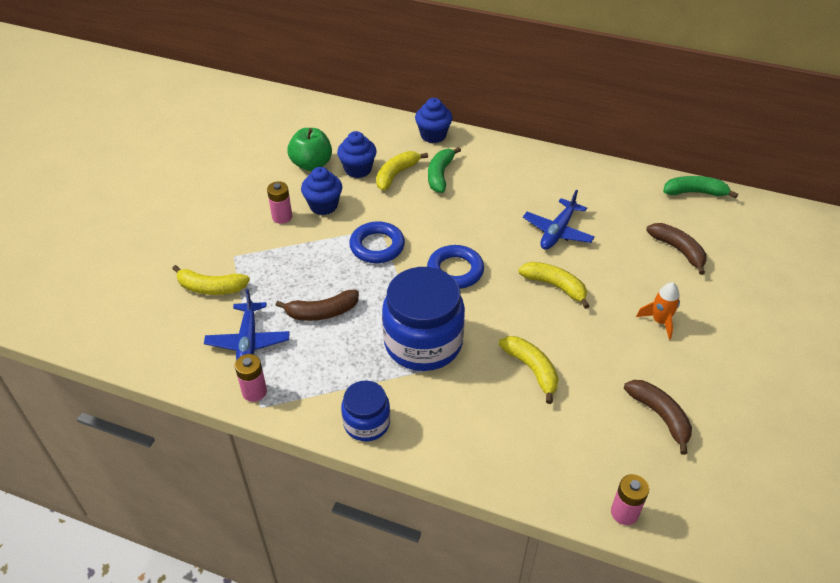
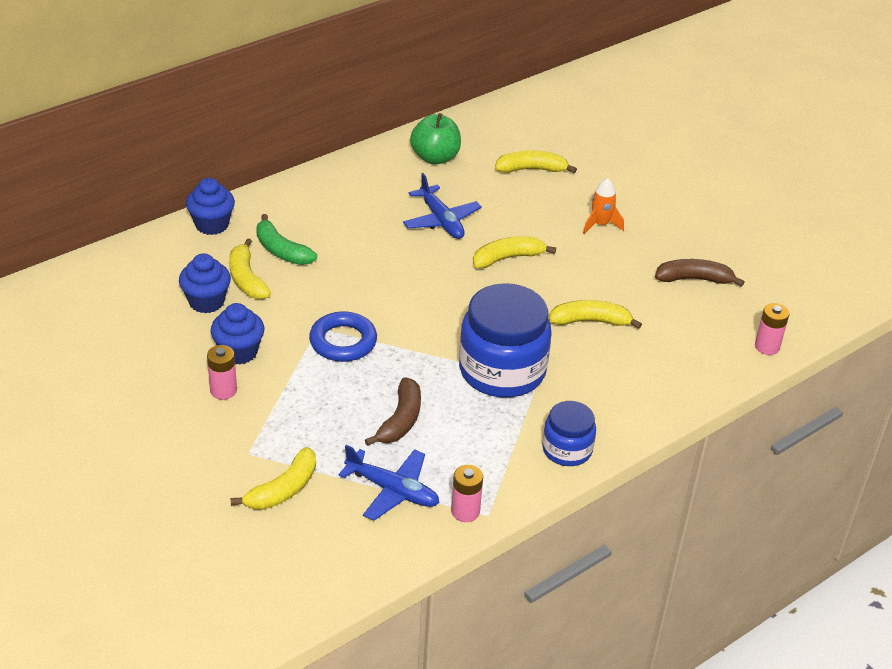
camera: 60 degrees left, 5 degrees down
green apple [287,128,332,171] -> green apple moved to [410,113,461,165]
blue ring [427,245,484,289] -> none
brown banana [646,223,707,275] -> yellow banana [495,150,577,173]
green banana [663,176,738,199] -> none

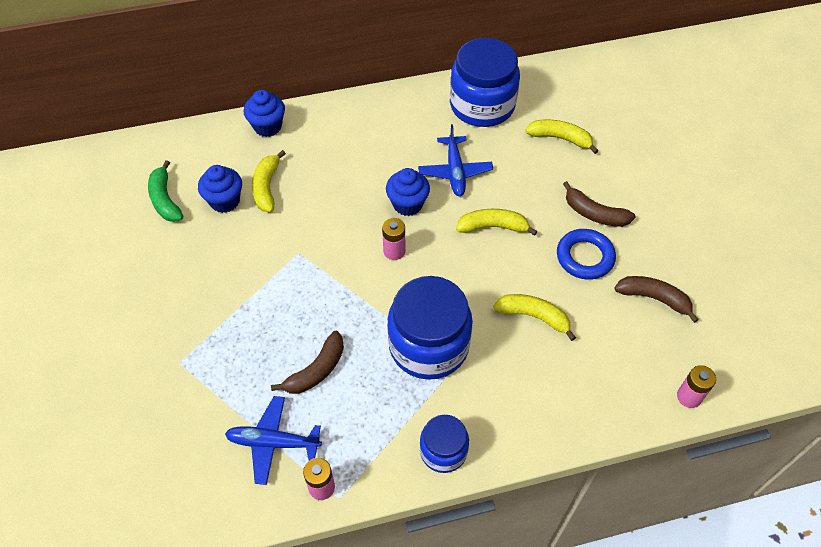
camera: 25 degrees right, 15 degrees up
pink battery [207,345,237,400] -> pink battery moved to [382,218,405,260]
blue cupcake [211,303,264,365] -> blue cupcake moved to [386,168,430,216]
yellow banana [230,447,316,510] -> none
green banana [256,214,317,265] -> green banana moved to [148,160,183,222]
blue ring [309,311,377,362] -> blue ring moved to [557,229,616,280]
blue plane [338,445,440,521] -> blue plane turned 135 degrees clockwise [225,396,322,485]
green apple [410,113,461,165] -> blue jar [450,38,520,127]
orange rocket [583,178,624,234] -> brown banana [563,181,635,227]

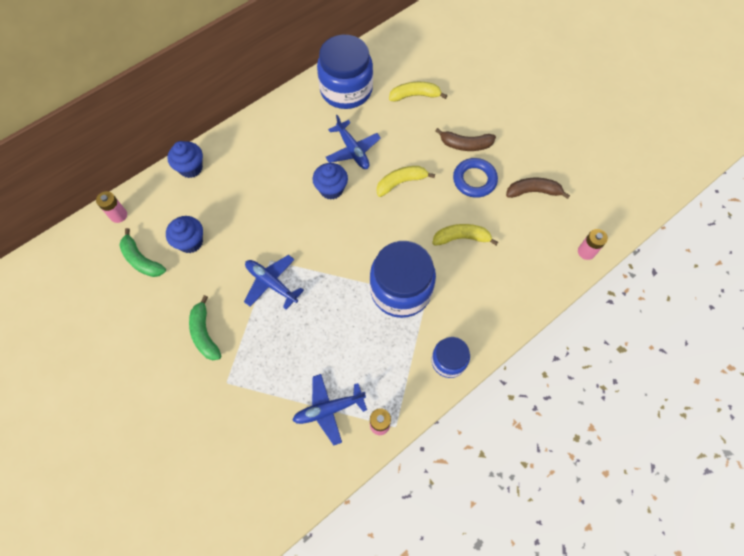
camera: 25 degrees left, 10 degrees up
yellow banana [252,150,286,212] -> none
brown banana [271,331,344,394] -> none
pink battery [382,218,405,260] -> pink battery moved to [96,191,127,223]
none -> green banana [189,295,221,360]
none -> blue plane [244,255,304,310]

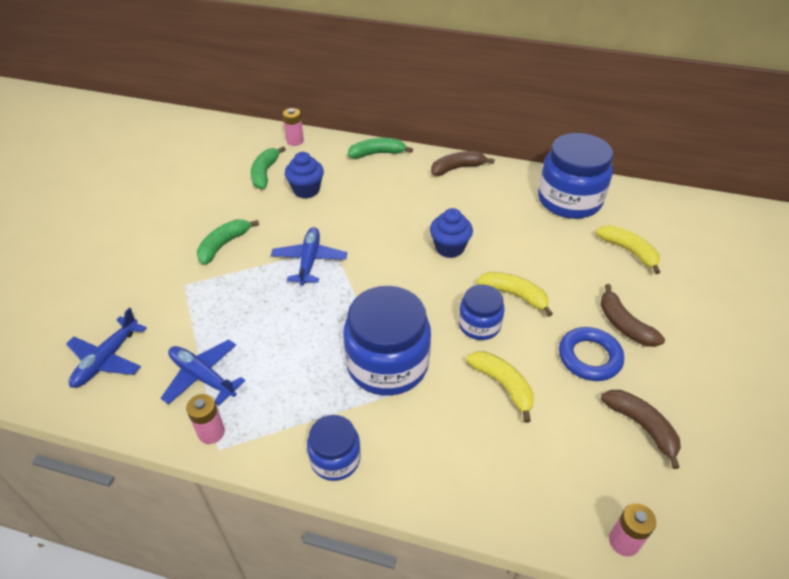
camera: 55 degrees right, 20 degrees down
blue cupcake [167,141,203,178] -> green banana [348,138,413,159]
blue plane [325,115,381,169] -> blue plane moved to [66,307,147,388]
none -> brown banana [431,151,495,176]
none -> blue jar [459,284,504,340]

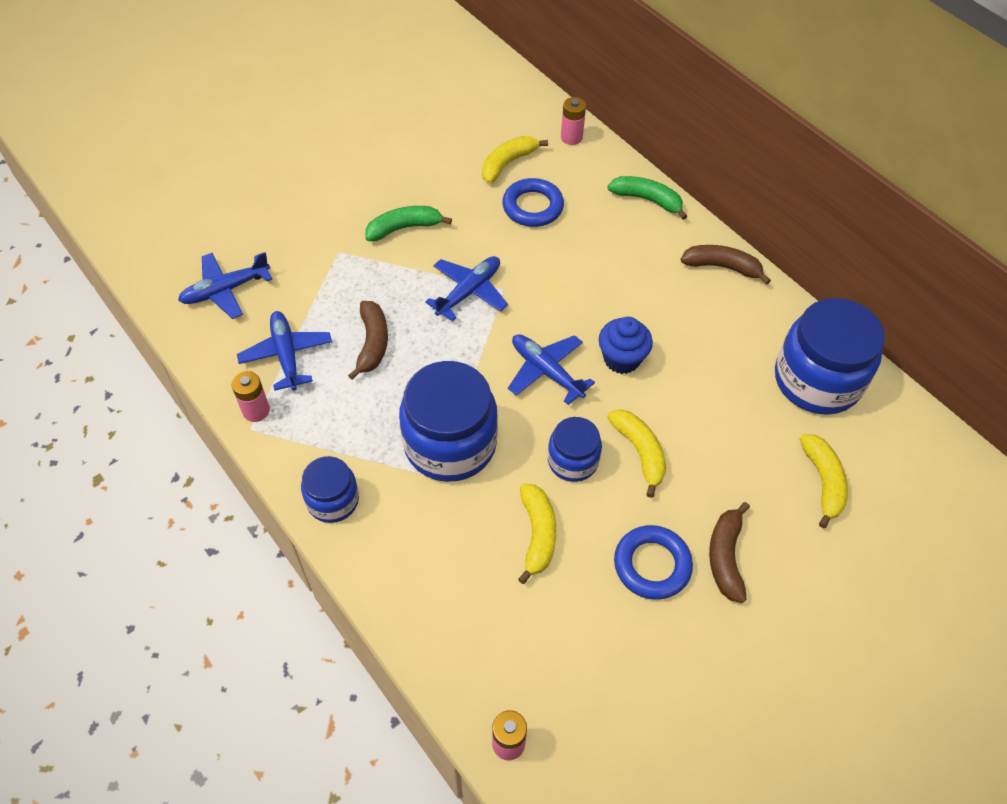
camera: 35 degrees right, 10 degrees up
green banana [251,146,286,189] -> yellow banana [482,136,548,183]
blue cupcake [285,152,324,199] -> blue ring [502,178,564,227]
brown banana [601,390,681,469] -> brown banana moved to [348,301,388,380]
none -> blue plane [508,334,595,405]

